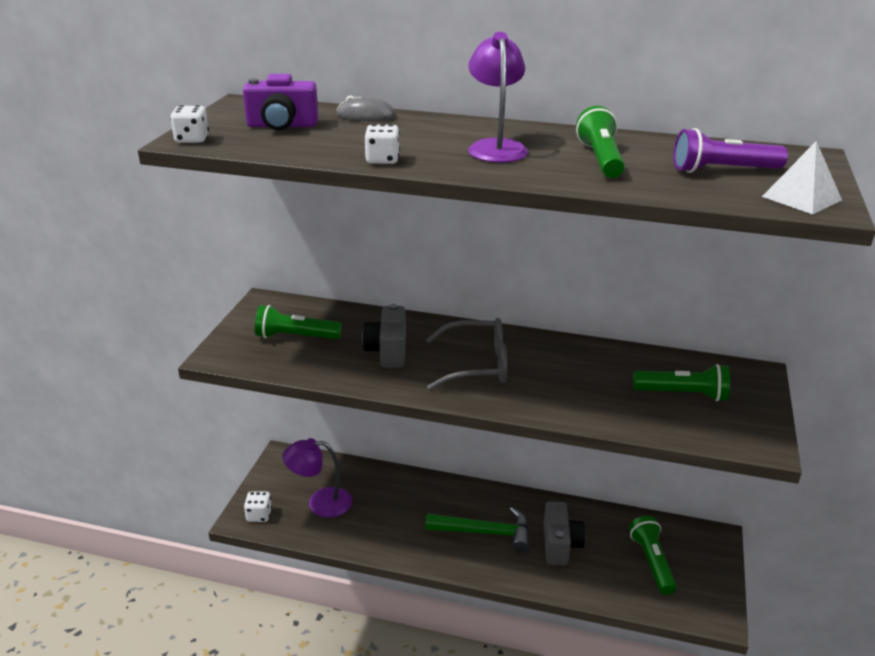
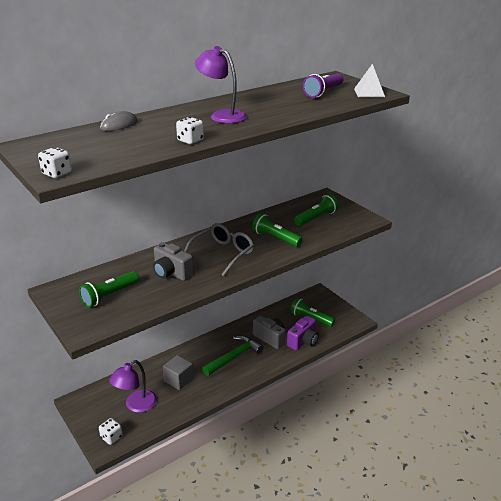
camera: 50 degrees left, 0 degrees up
purple camera [243,74,318,130] -> purple camera moved to [287,315,319,350]
green flashlight [576,106,625,178] -> green flashlight moved to [252,213,303,247]
none -> grey cube [163,355,193,390]

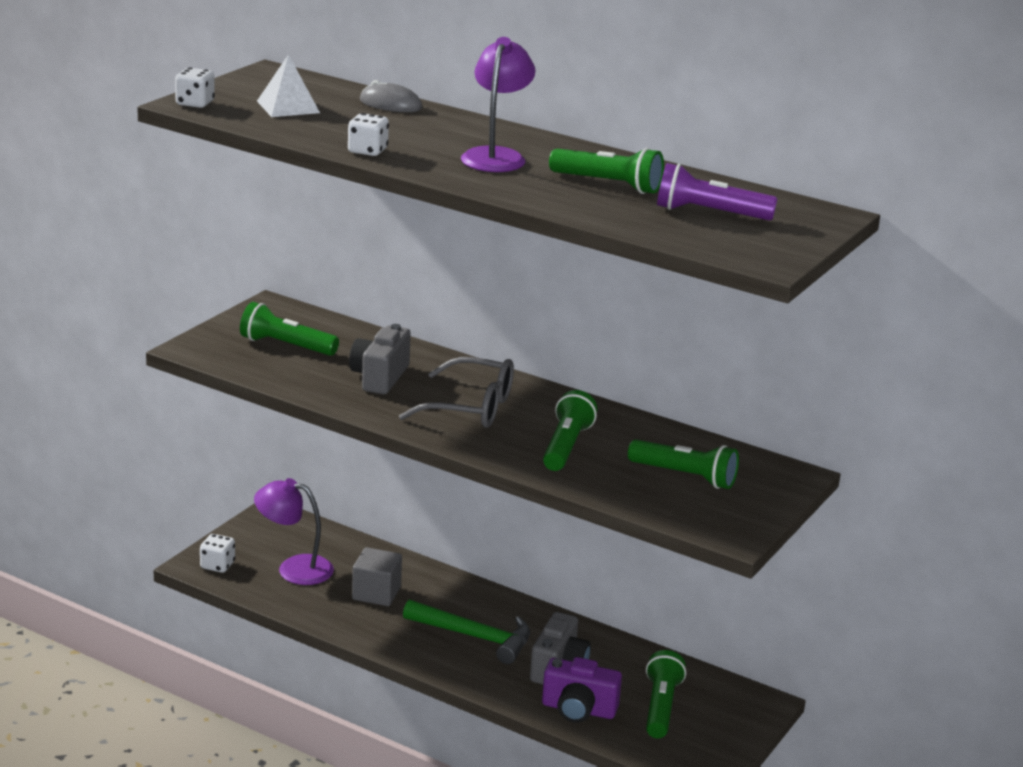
camera: 65 degrees right, 5 degrees down
white pyramid [354,64,385,97] -> white pyramid moved to [257,54,320,117]
none -> green flashlight [549,148,664,194]

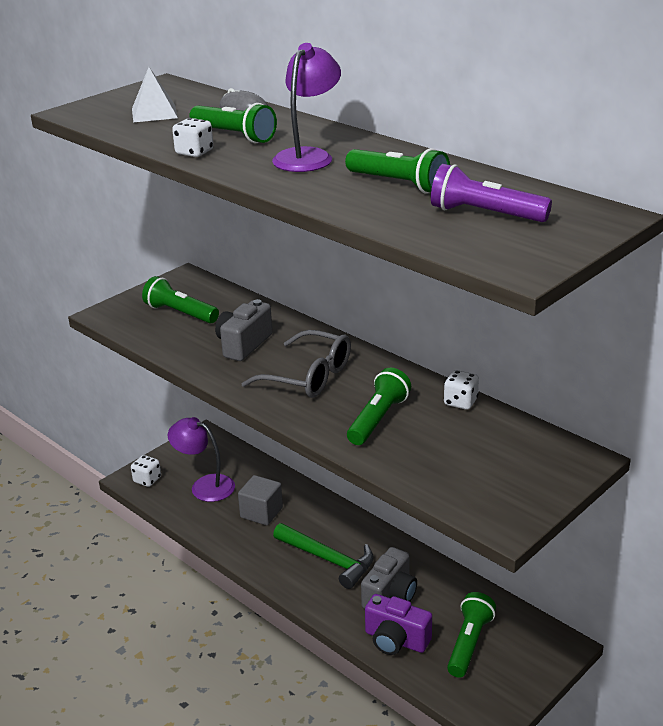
camera: 15 degrees right, 5 degrees up
white dice [175,67,215,108] -> white dice moved to [444,370,479,410]
green flashlight [628,439,739,489] -> green flashlight moved to [189,103,277,143]

